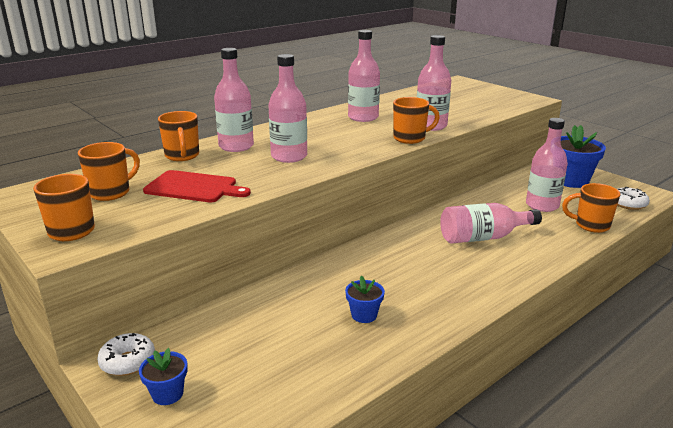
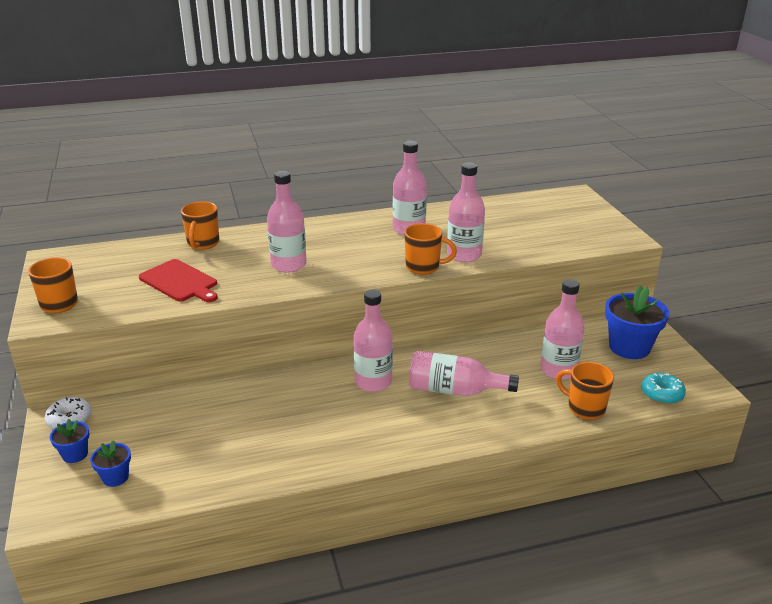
camera: 25 degrees right, 5 degrees up
orange mug [78,142,140,201] -> none
pink bottle [214,48,254,152] -> pink bottle moved to [354,290,393,392]
blue flower pot [345,275,385,323] -> blue flower pot moved to [90,440,131,487]
white donut [617,187,650,210] -> turquoise donut [641,373,686,404]

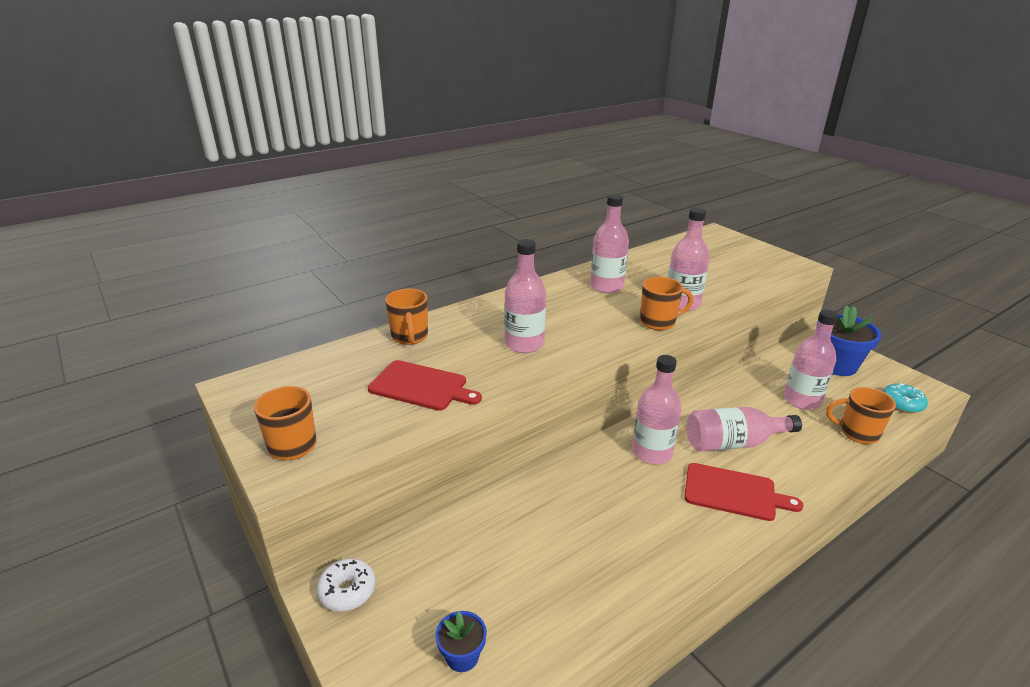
camera: 20 degrees left, 0 degrees up
blue flower pot [50,419,90,463] -> none
none -> red cutting board [684,463,803,521]

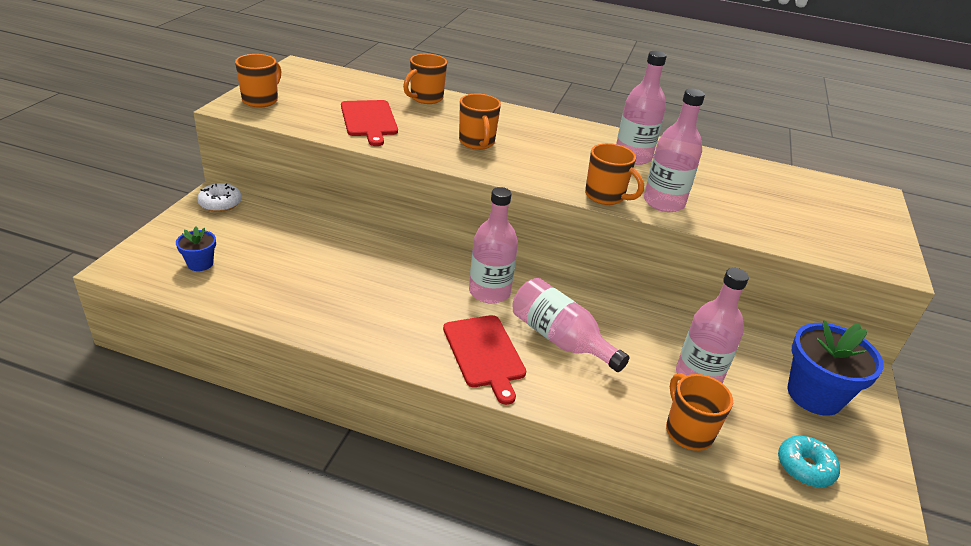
camera: 50 degrees right, 5 degrees up
pink bottle [504,239,546,353] -> orange mug [459,93,501,150]

